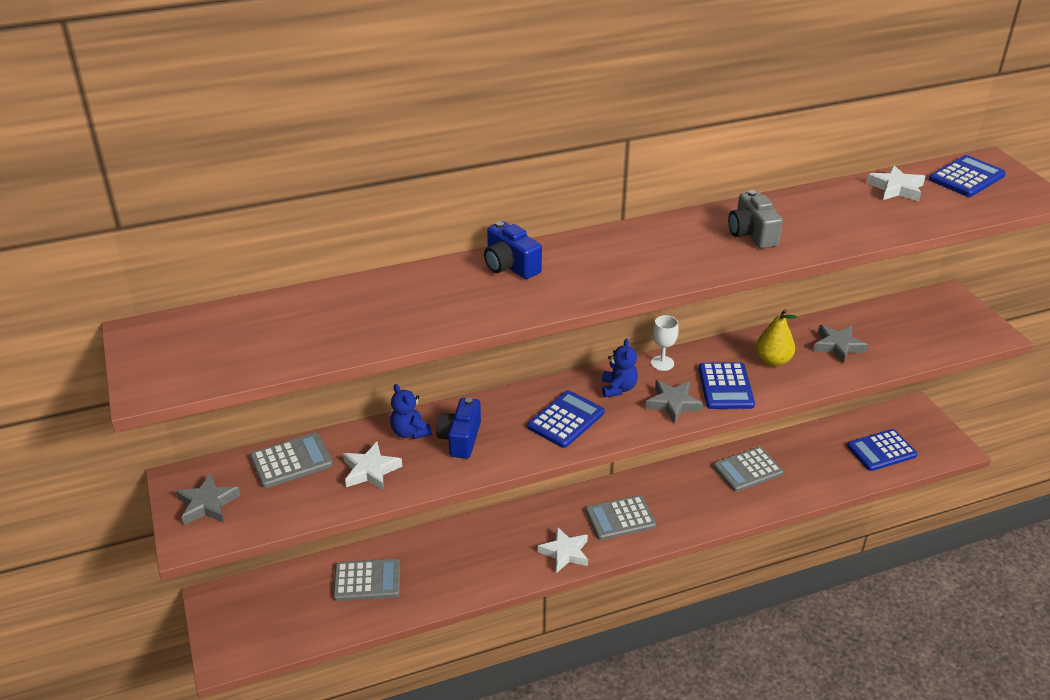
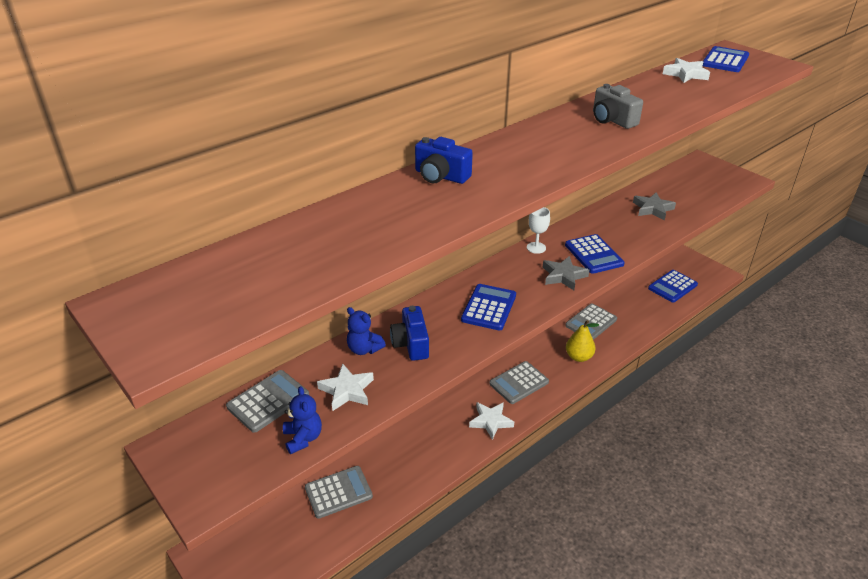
camera: 20 degrees left, 0 degrees up
grey star [176,473,240,525] -> none
blue teddy bear [602,339,638,397] -> blue teddy bear moved to [283,386,322,454]
yellow pear [756,309,798,366] -> yellow pear moved to [566,320,599,362]

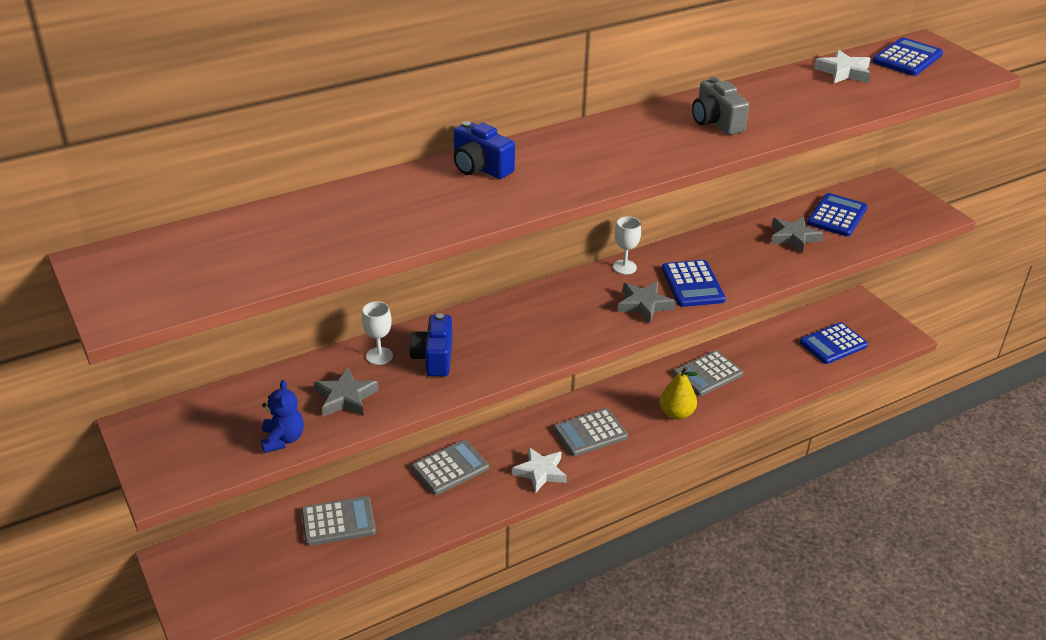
camera: 10 degrees right, 0 degrees up
grey calculator [226,370,309,433] -> grey calculator moved to [411,440,489,495]
white star [317,364,374,411] -> grey star [314,367,379,417]
blue teddy bear [347,307,386,355] -> white goblet [362,301,393,365]
blue calculator [461,284,516,330] -> blue calculator moved to [807,193,867,237]

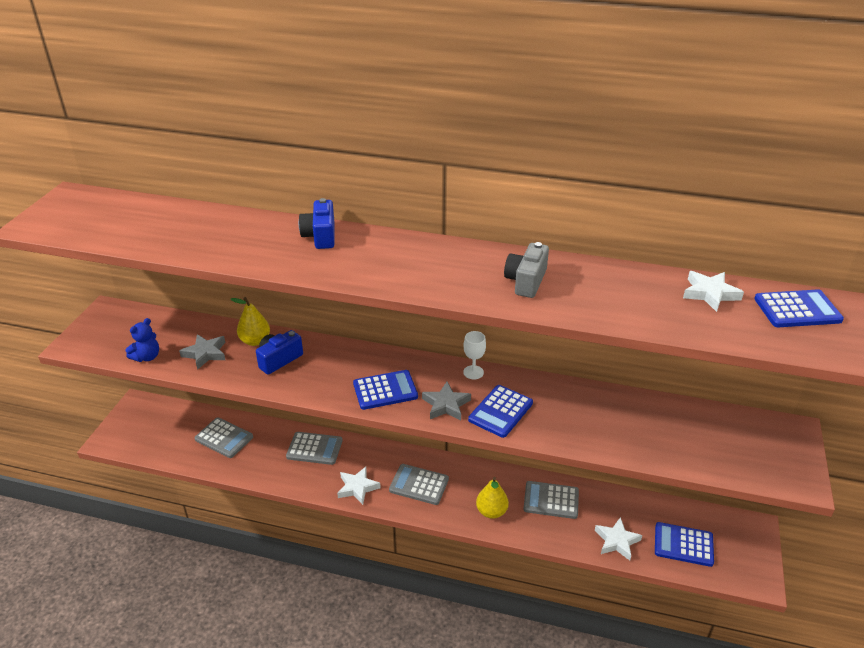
camera: 45 degrees right, 0 degrees up
white goblet [362,301,393,365] -> yellow pear [231,297,270,346]
grey star [771,217,824,253] -> none
blue calculator [807,193,867,237] -> blue calculator moved to [353,370,418,410]
none -> white star [595,517,642,560]

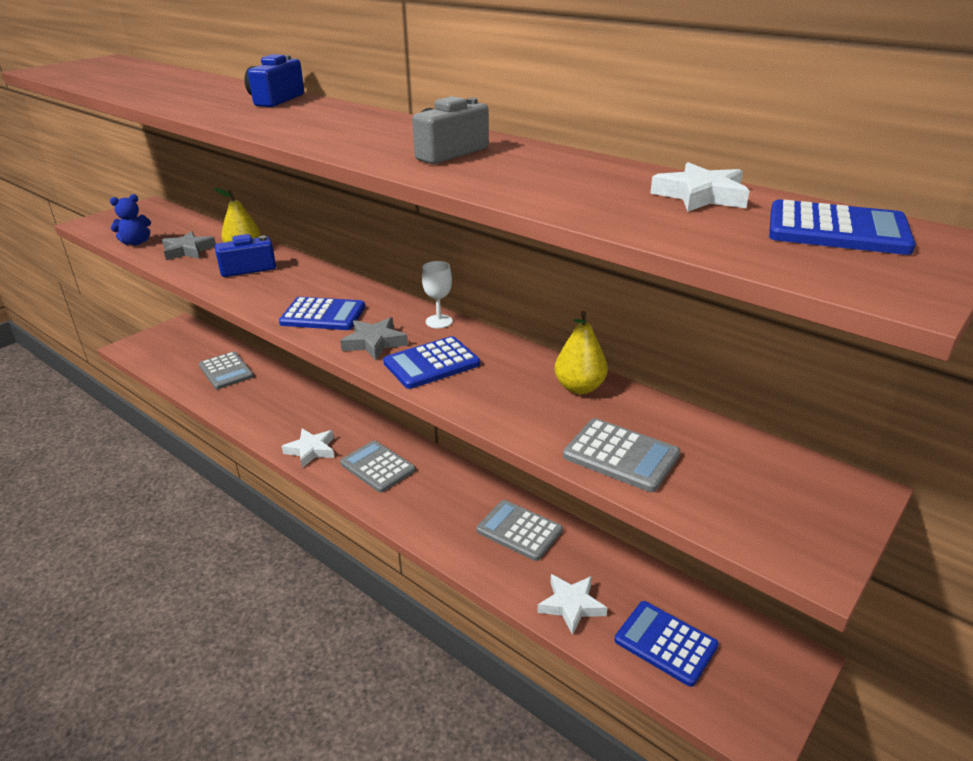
camera: 25 degrees right, 5 degrees down
grey calculator [286,432,343,465] -> grey calculator moved to [563,418,681,492]
yellow pear [476,477,509,519] -> yellow pear moved to [555,311,608,394]

